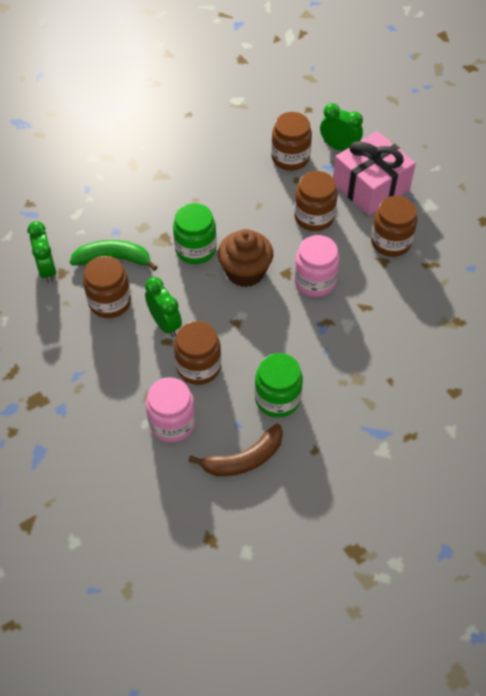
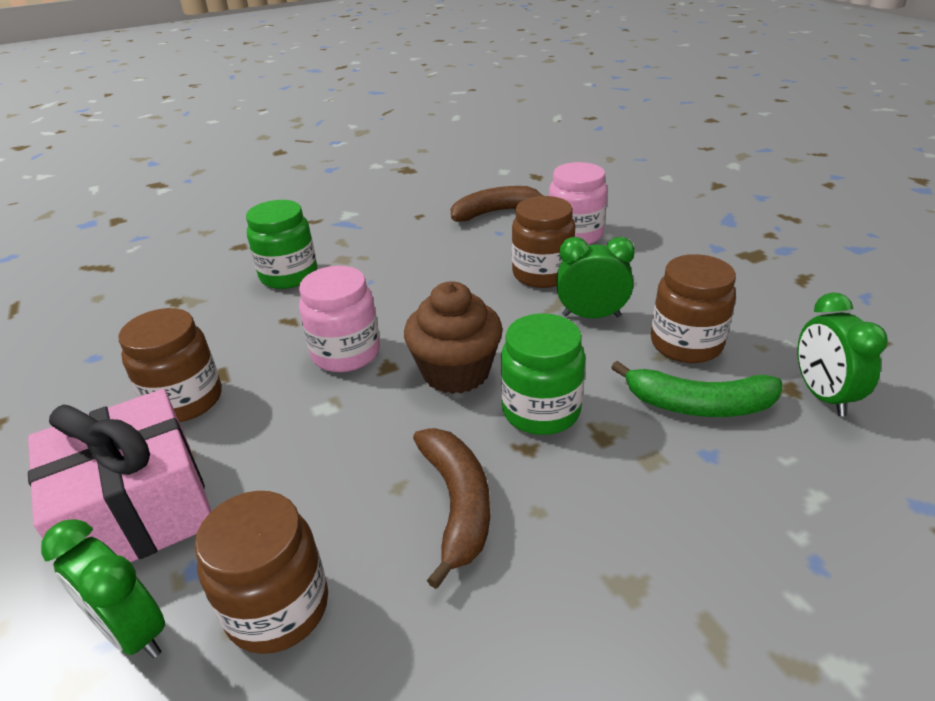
camera: 170 degrees left, 20 degrees down
green clock [145,277,182,337] -> green clock turned 120 degrees clockwise [556,237,635,318]
green jar [255,353,303,417] -> green jar moved to [246,200,317,289]
brown jar [294,171,337,231] -> none
none -> brown banana [413,428,490,589]

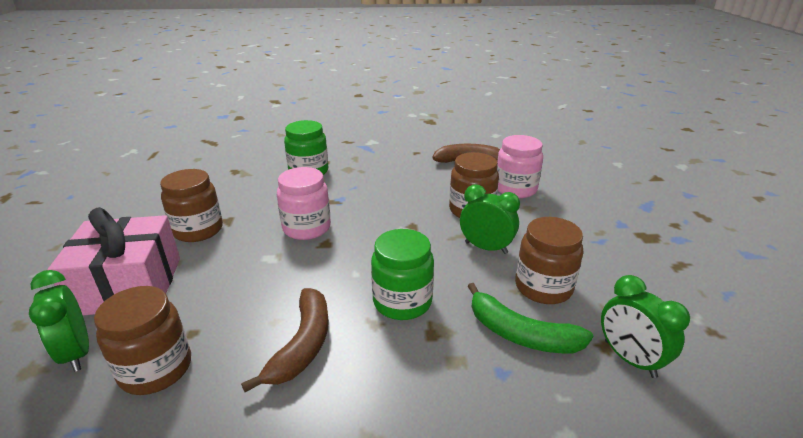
camera: 20 degrees right, 5 degrees down
brown cupcake [404,281,503,394] -> none
green clock [797,292,888,416] -> green clock turned 45 degrees counterclockwise [601,275,690,378]

